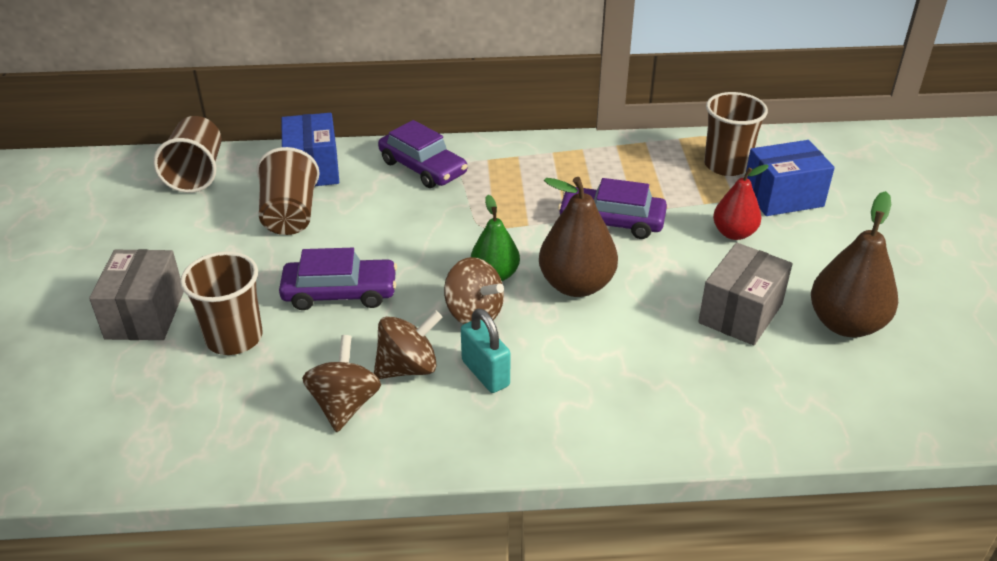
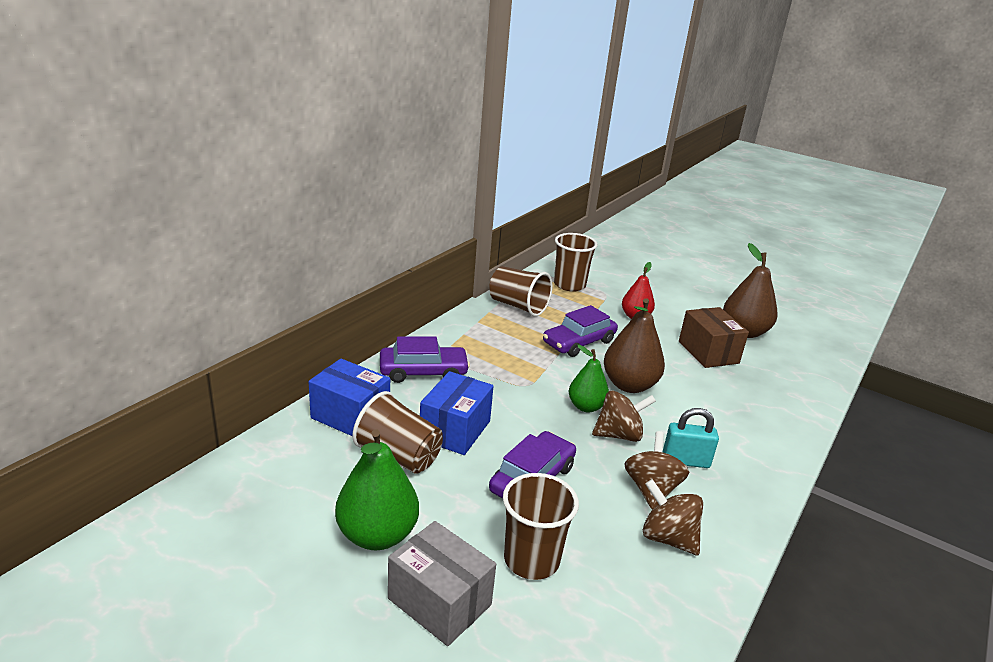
camera: 55 degrees left, 10 degrees down
brown cup [153,116,221,193] -> brown cup moved to [489,266,553,317]
grey box [698,243,792,345] -> brown box [679,307,749,368]
blue box [746,140,835,216] -> blue box moved to [420,371,494,455]
none -> green pear [335,429,419,550]

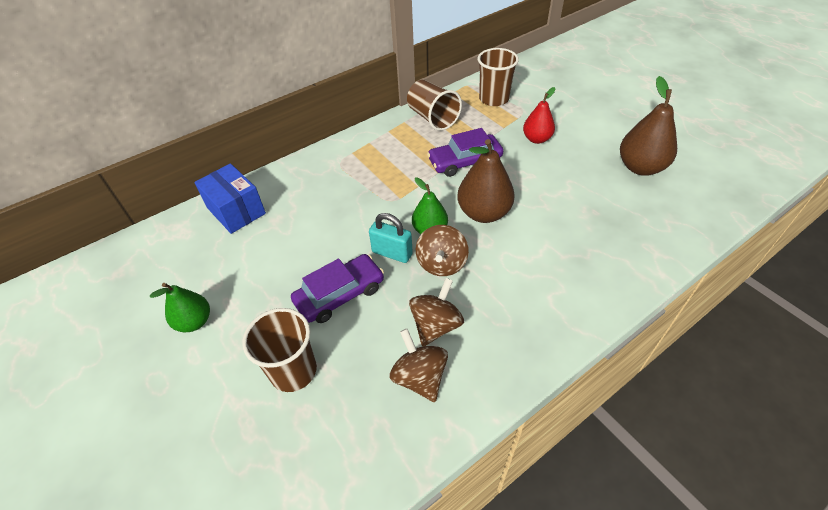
camera: 25 degrees right, 20 degrees up
green pear [335,429,419,550] -> green pear [150,283,210,332], size x0.64
brown cup [352,391,443,474] -> none
purple car [380,336,470,383] -> none
grey box [388,521,496,646] -> none
blue box [420,371,494,455] -> none
brown spinning top [592,390,656,442] -> brown spinning top turned 90 degrees clockwise [416,225,469,276]
turquoise padlock [663,408,719,468] -> turquoise padlock moved to [369,213,413,263]
brown box [679,307,749,368] -> none

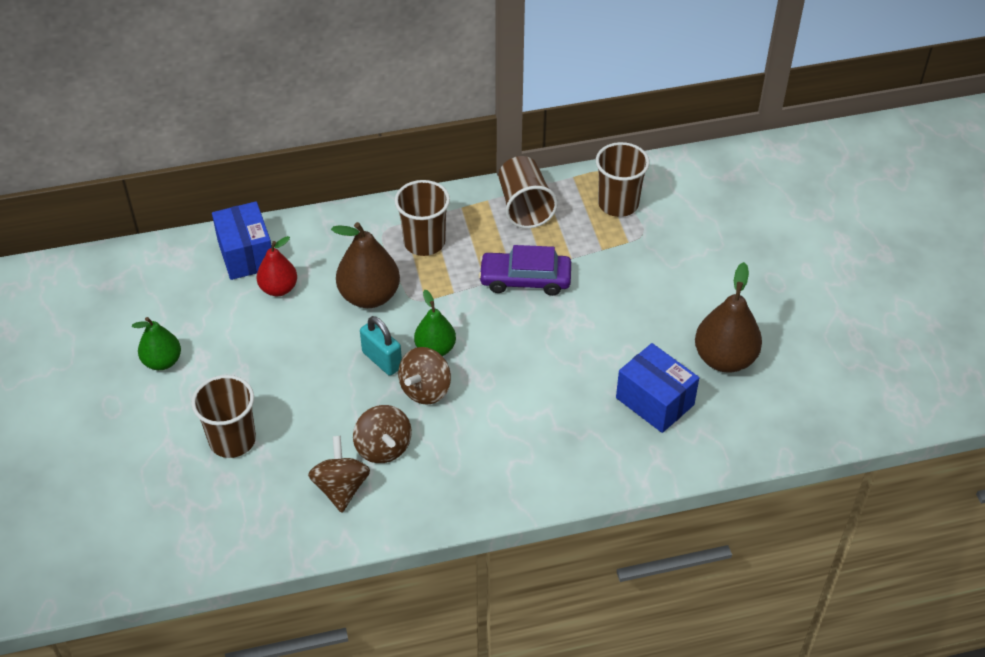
camera: 20 degrees right, 0 degrees up
purple car [291,254,384,323] -> none
brown spinning top [409,278,464,346] -> brown spinning top turned 105 degrees clockwise [353,405,412,463]
brown pear [457,139,515,223] -> brown pear moved to [331,222,400,308]
red pear [523,87,555,144] -> red pear moved to [257,236,297,296]
none -> brown cup [395,180,450,256]
none -> blue box [616,343,699,433]

